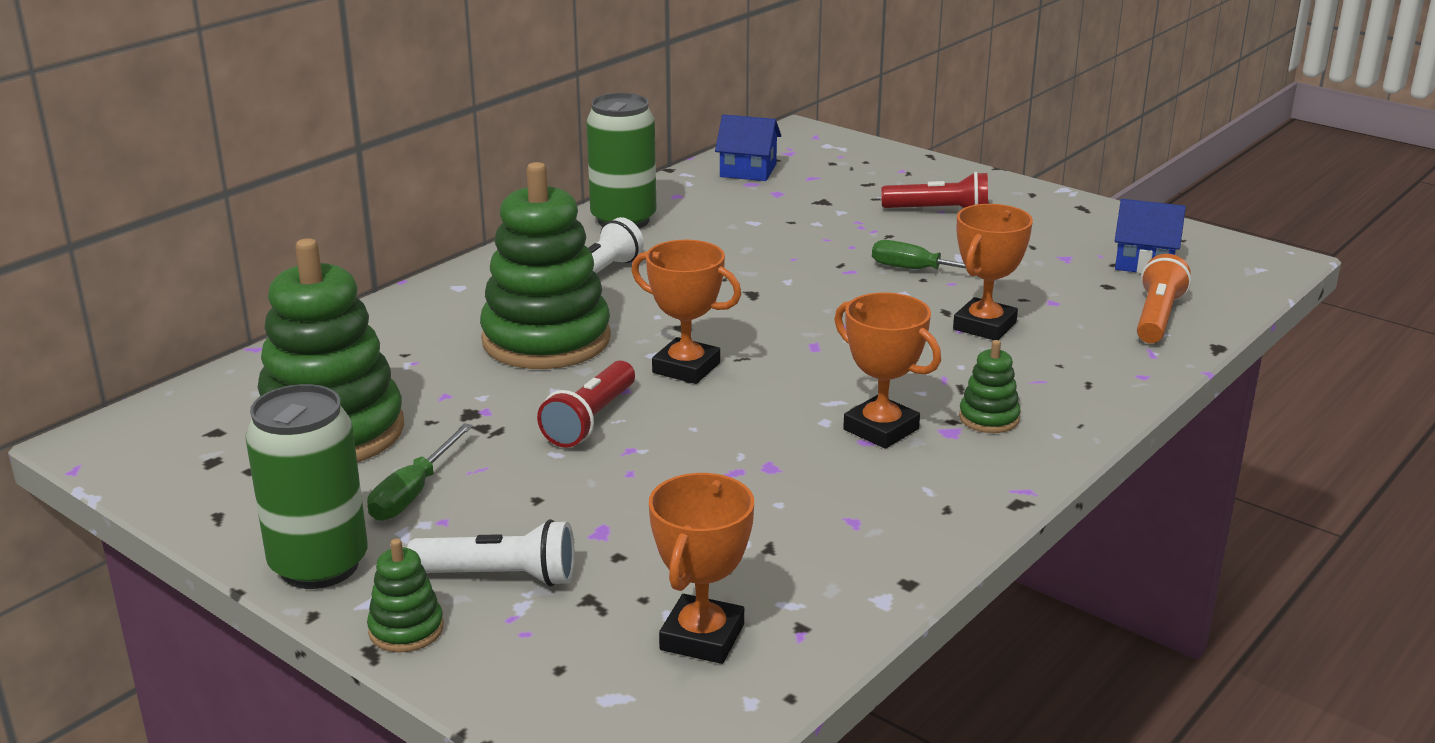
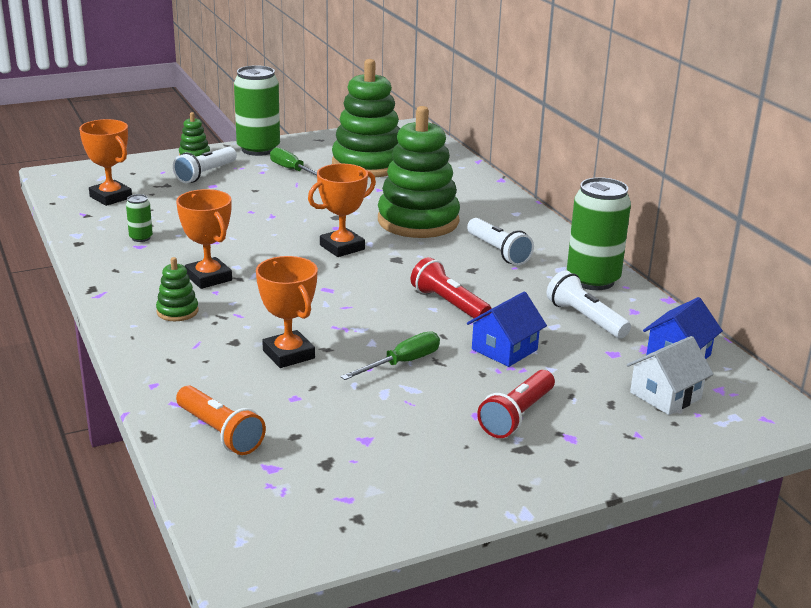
camera: 115 degrees right, 0 degrees up
red flashlight [537,360,635,448] -> red flashlight moved to [411,257,492,321]
orange trophy [834,293,941,449] -> orange trophy turned 75 degrees clockwise [176,189,232,289]
blue house [1115,199,1186,273] -> blue house moved to [467,291,547,367]
none -> green can [126,194,153,242]
none -> white flashlight [546,270,631,339]
none -> white house [627,336,714,415]

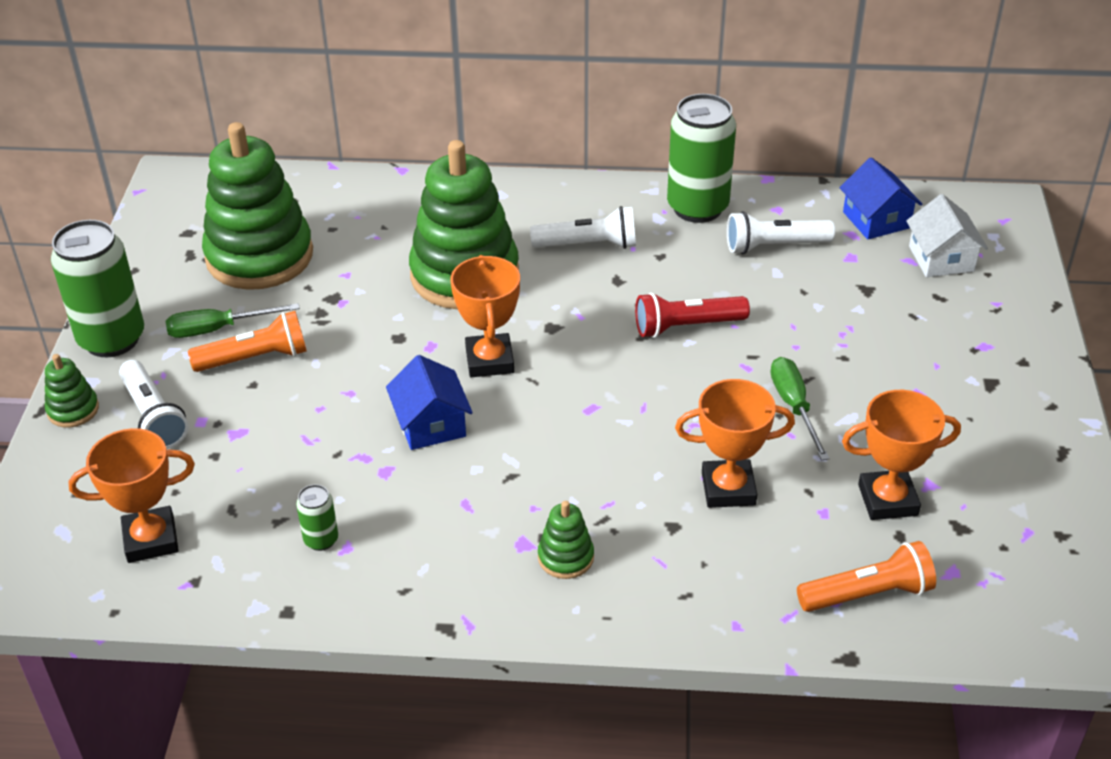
camera: 60 degrees left, 15 degrees up
orange trophy [176,189,232,289] -> orange trophy moved to [842,390,961,520]
blue house [467,291,547,367] -> blue house moved to [386,355,473,450]
red flashlight [477,370,555,438] -> none
none -> orange flashlight [188,311,307,372]

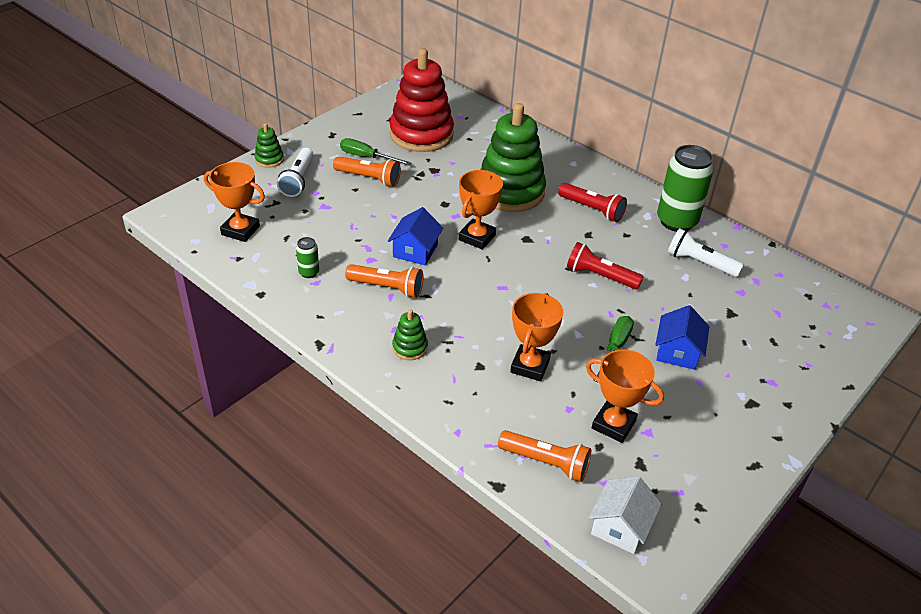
camera: 35 degrees right, 0 degrees up
green can [51,220,144,357] -> none
green stacking toy [202,122,313,290] -> red stacking toy [390,48,454,152]
white flashlight [530,206,636,249] -> red flashlight [558,183,627,222]
orange trophy [675,379,795,508] -> orange trophy turned 75 degrees clockwise [510,293,563,381]
blue house [839,157,922,240] -> blue house moved to [655,305,709,370]
white house [906,194,988,277] -> white house moved to [588,476,662,554]
none -> orange flashlight [345,264,423,298]

